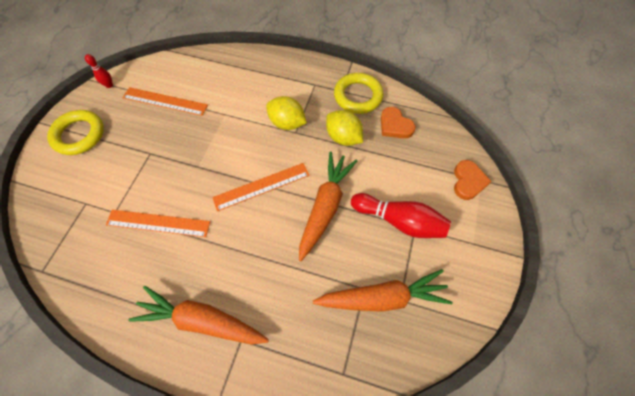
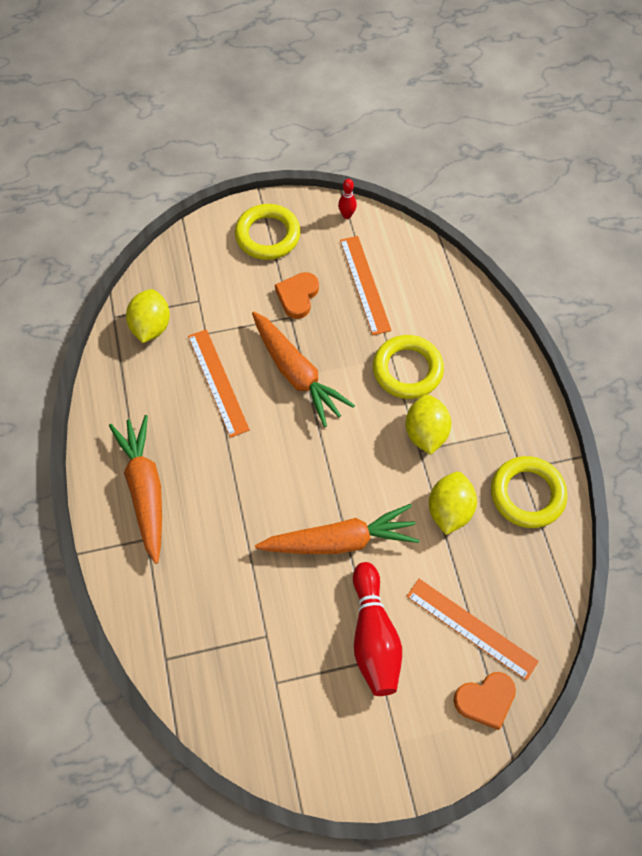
camera: 60 degrees right, 0 degrees up
orange ruler [212,163,310,211] -> orange ruler moved to [406,579,539,681]
orange carrot [313,269,453,312] -> orange carrot moved to [252,312,355,427]
orange heart [381,107,416,139] -> orange heart moved to [275,272,319,319]
none -> yellow lemon [126,289,170,343]
none -> yellow ring [373,335,444,399]

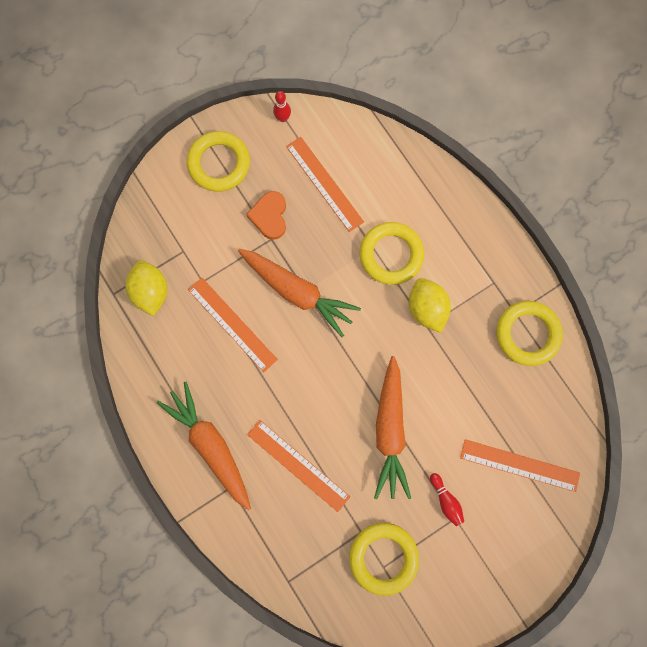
camera: 20 degrees left, 15 degrees up
orange carrot [255,504,419,554] -> orange carrot turned 120 degrees clockwise [374,356,411,499]
red bowling pin [353,562,402,696] -> red bowling pin [430,473,464,526], size x0.49
yellow lemon [429,472,477,535] -> none
orange heart [454,672,516,730] -> none
none -> orange ruler [247,420,350,512]
none -> yellow ring [349,523,419,596]

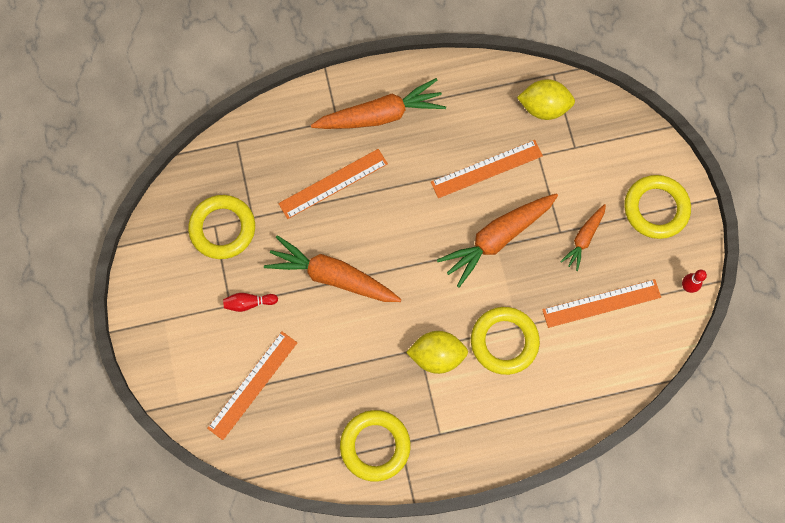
camera: 110 degrees right, 5 degrees down
orange heart [246,191,286,240] -> orange carrot [560,204,606,271]

